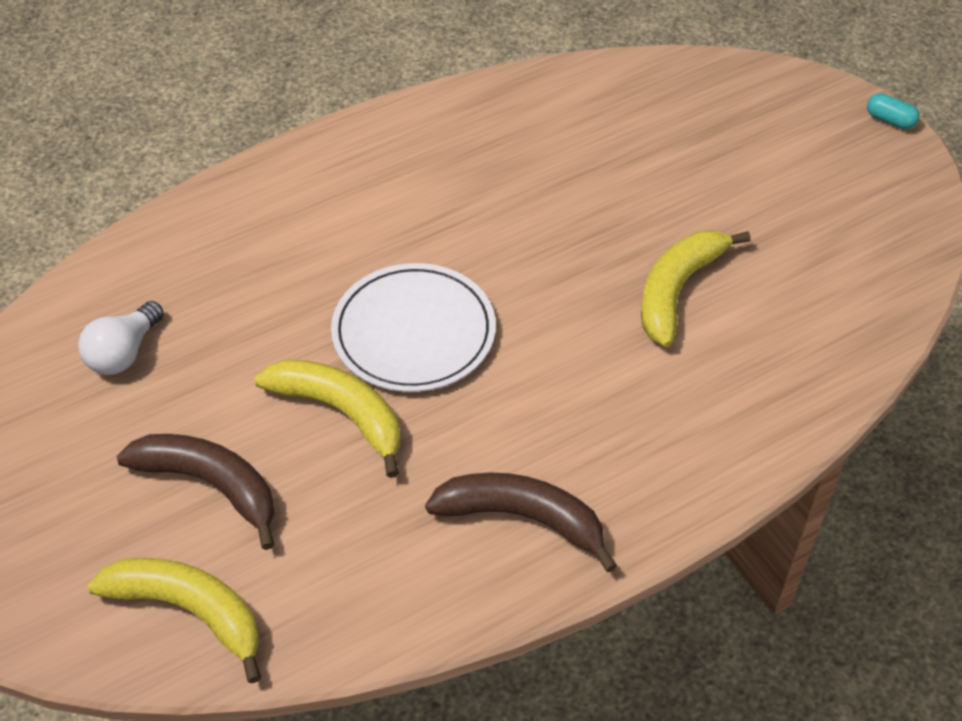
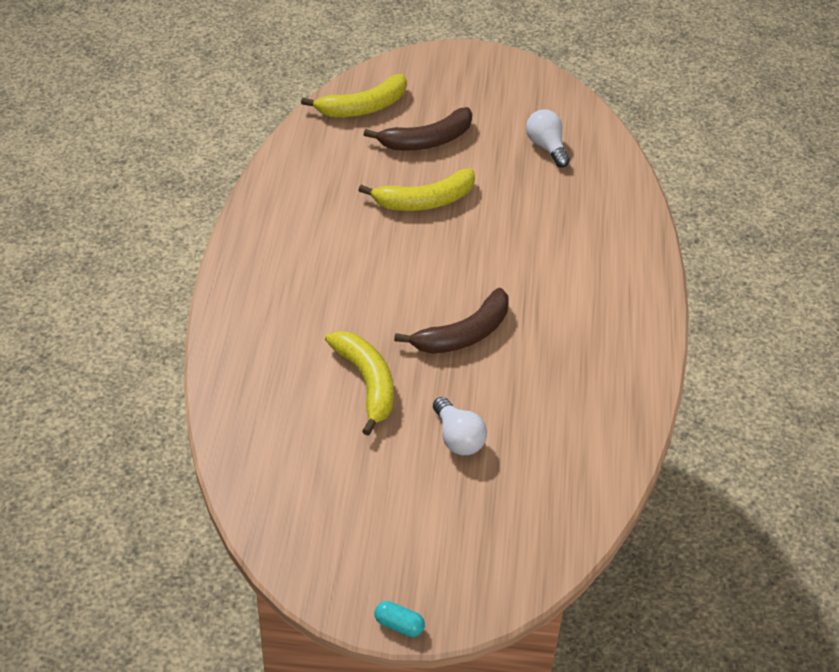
camera: 125 degrees right, 5 degrees down
white plate [331,263,496,392] -> none
brown banana [425,473,617,573] -> brown banana moved to [394,288,508,354]
turquoise capsule [867,93,919,129] -> turquoise capsule turned 45 degrees clockwise [375,601,425,637]
none -> white light bulb [433,397,487,455]

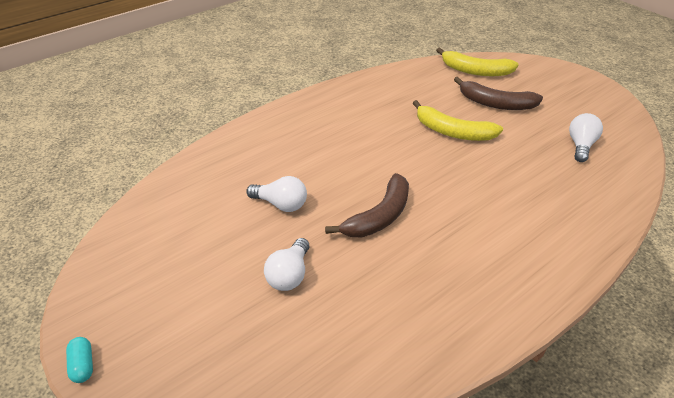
camera: 45 degrees right, 5 degrees down
yellow banana [325,331,394,436] -> white light bulb [246,176,307,212]
brown banana [394,288,508,354] -> brown banana turned 60 degrees counterclockwise [325,173,409,238]

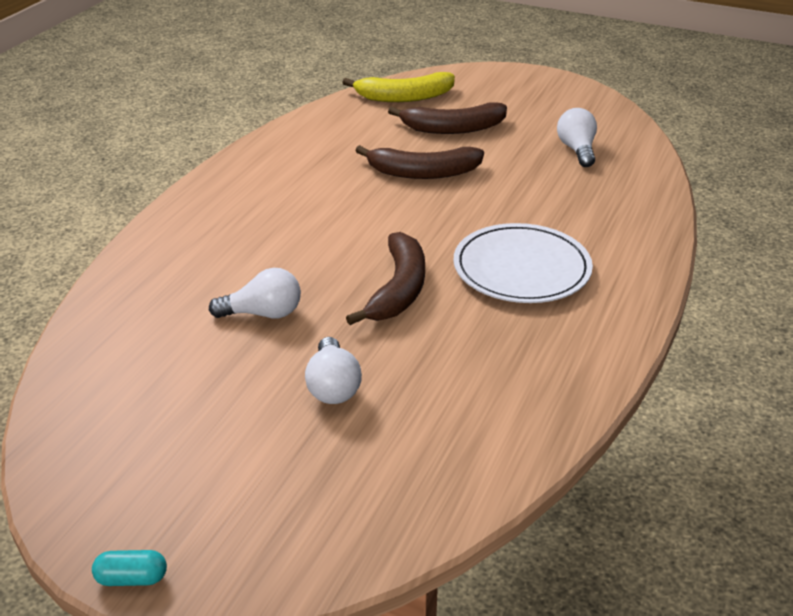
camera: 25 degrees left, 5 degrees down
turquoise capsule [66,337,93,383] -> turquoise capsule turned 45 degrees counterclockwise [92,550,167,586]
yellow banana [413,100,503,141] -> brown banana [355,145,484,179]
none -> white plate [453,223,593,303]

